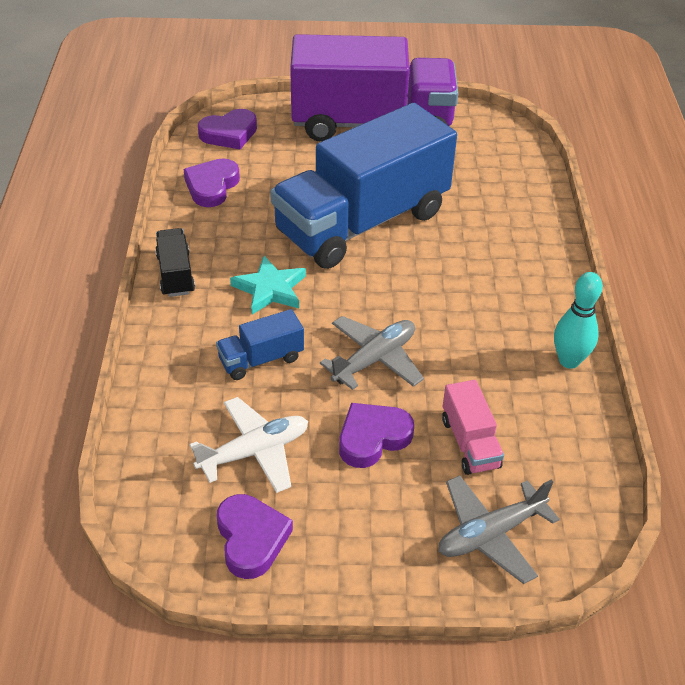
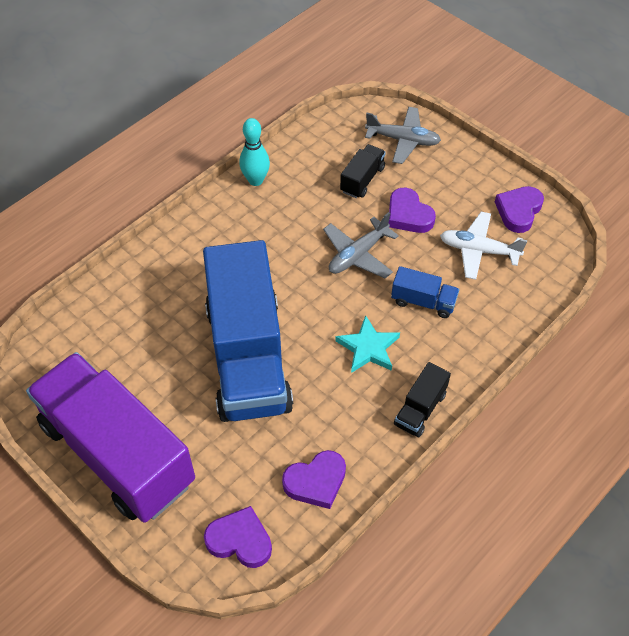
camera: 135 degrees left, 10 degrees up
blue truck [270,103,457,269] -> blue truck turned 75 degrees clockwise [203,240,293,422]
grey plane [320,316,424,390] -> grey plane turned 45 degrees counterclockwise [323,212,399,279]
purple heart [339,403,414,468] -> purple heart turned 45 degrees clockwise [388,188,436,233]
pink truck [442,380,504,475] -> black truck [340,144,386,198]

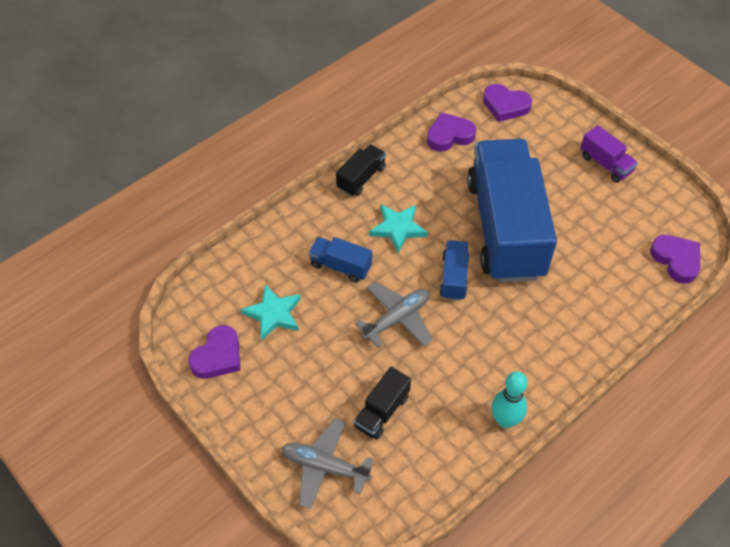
camera: 175 degrees left, 0 degrees up
purple truck [26,352,195,523] -> purple truck [580,125,638,183], size x0.40
purple heart [388,188,436,233] -> purple heart moved to [650,235,700,283]
white plane [440,212,527,280] -> turquoise star [241,284,301,341]
none -> blue truck [439,240,469,301]

